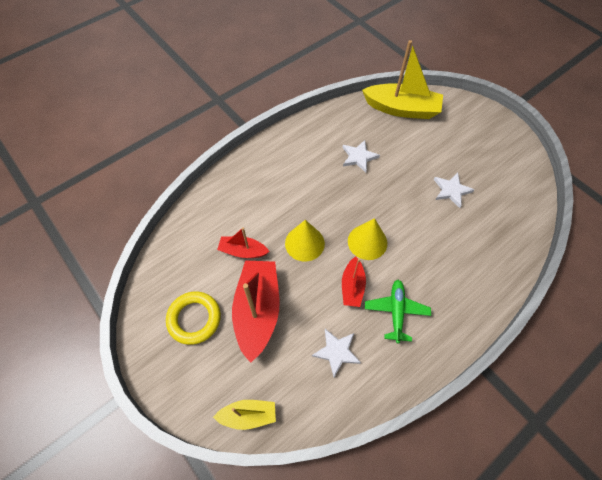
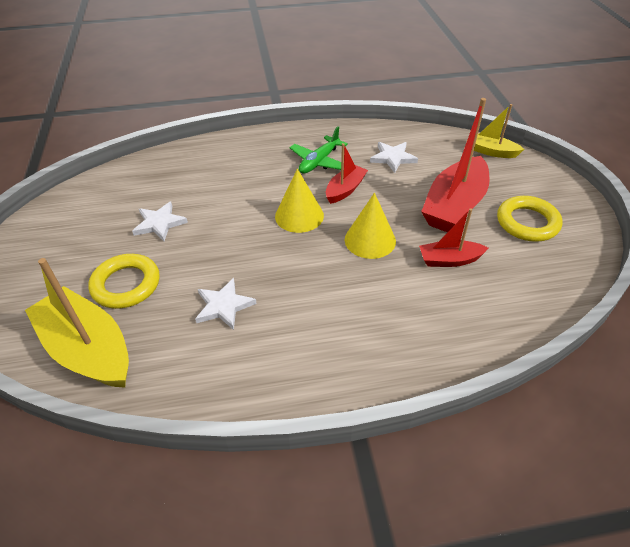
camera: 150 degrees left, 15 degrees down
red boat [217,227,270,258] -> red boat turned 135 degrees clockwise [419,209,488,267]
none -> yellow ring [88,254,160,309]

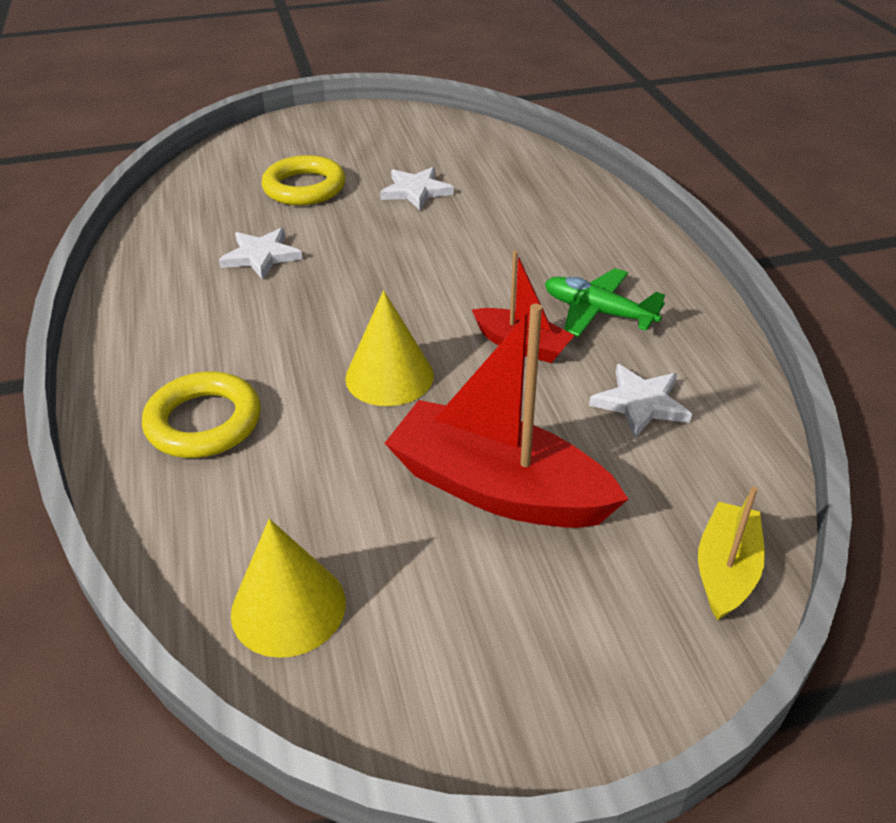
camera: 85 degrees right, 5 degrees down
yellow boat [25,258,129,388] -> none
yellow cone [275,169,324,233] -> yellow cone moved to [231,519,346,658]
red boat [419,209,488,267] -> none
yellow ring [497,196,562,242] -> yellow ring moved to [142,371,261,458]

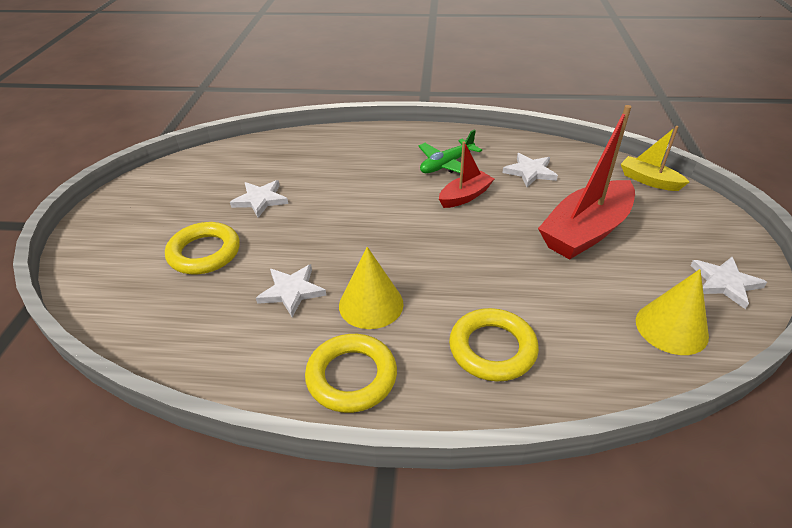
camera: 70 degrees left, 0 degrees up
yellow cone [345,290,434,406] -> yellow cone moved to [339,247,404,329]
none -> yellow ring [305,334,397,413]
none -> white star [690,257,767,309]

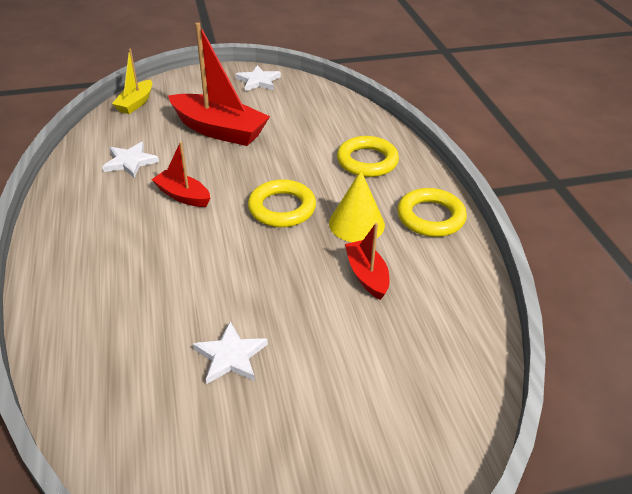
camera: 110 degrees left, 0 degrees up
yellow ring [165,222,240,274] -> yellow ring moved to [248,179,316,227]
white star [256,264,327,317] -> red boat [345,223,389,300]
green plane [418,129,482,173] -> none
yellow cone [636,269,709,355] -> none

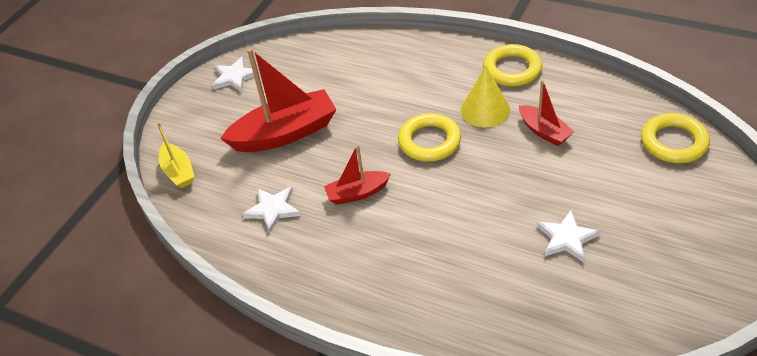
camera: 45 degrees left, 5 degrees up
yellow ring [337,136,399,177] -> yellow ring moved to [641,113,710,163]
red boat [345,223,389,300] -> red boat turned 150 degrees counterclockwise [519,80,574,146]

